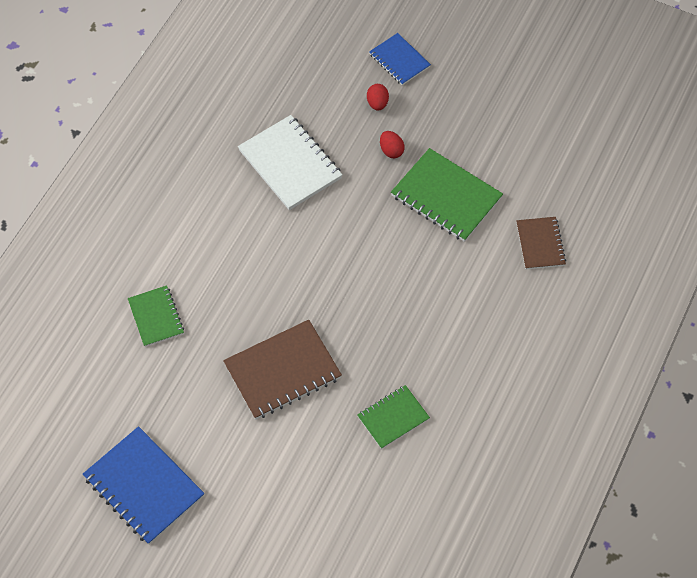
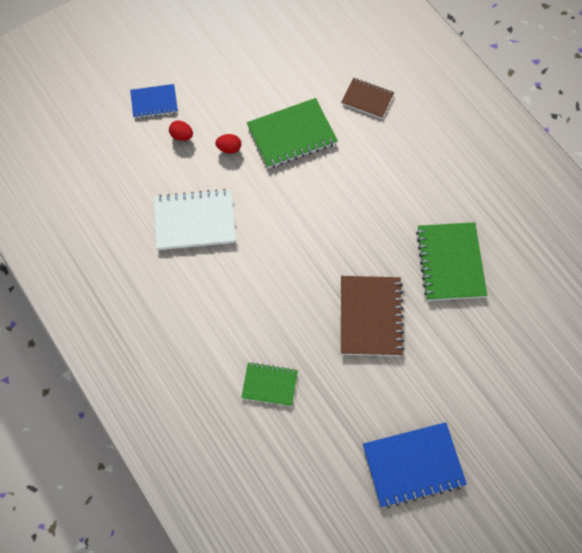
camera: 60 degrees left, 5 degrees up
green notebook [357,385,430,449] -> green notebook [416,222,487,301], size x1.67

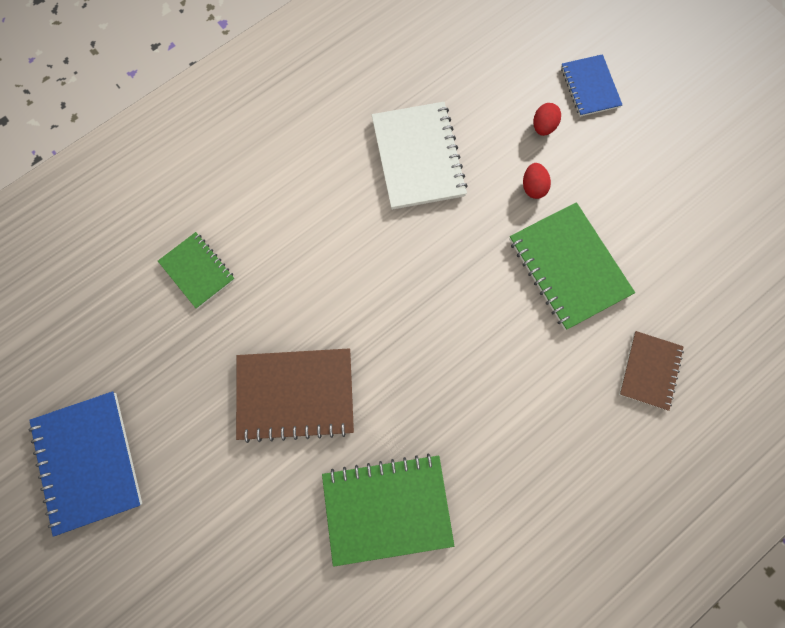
camera: 85 degrees right, 10 degrees up
green notebook [241,362,298,406] -> green notebook turned 45 degrees counterclockwise [158,232,235,309]

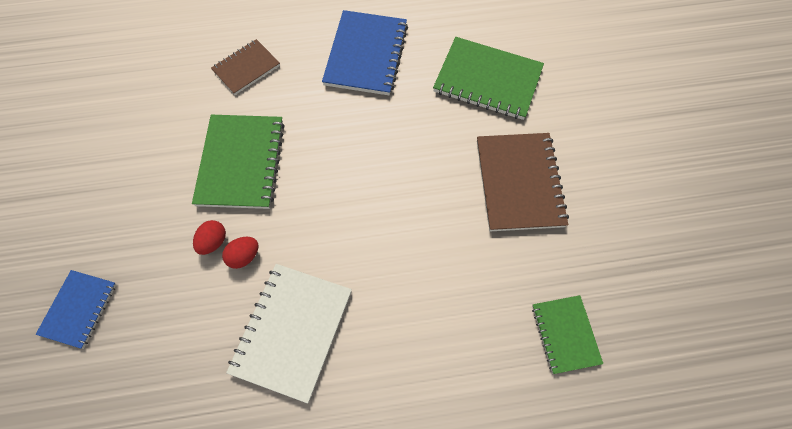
camera: 150 degrees left, 10 degrees down
blue notebook [29,391,142,537] -> blue notebook moved to [322,10,408,95]
brown notebook [236,348,354,443] -> brown notebook turned 60 degrees clockwise [477,133,569,231]
red egg [533,103,561,136] -> red egg moved to [222,237,258,269]

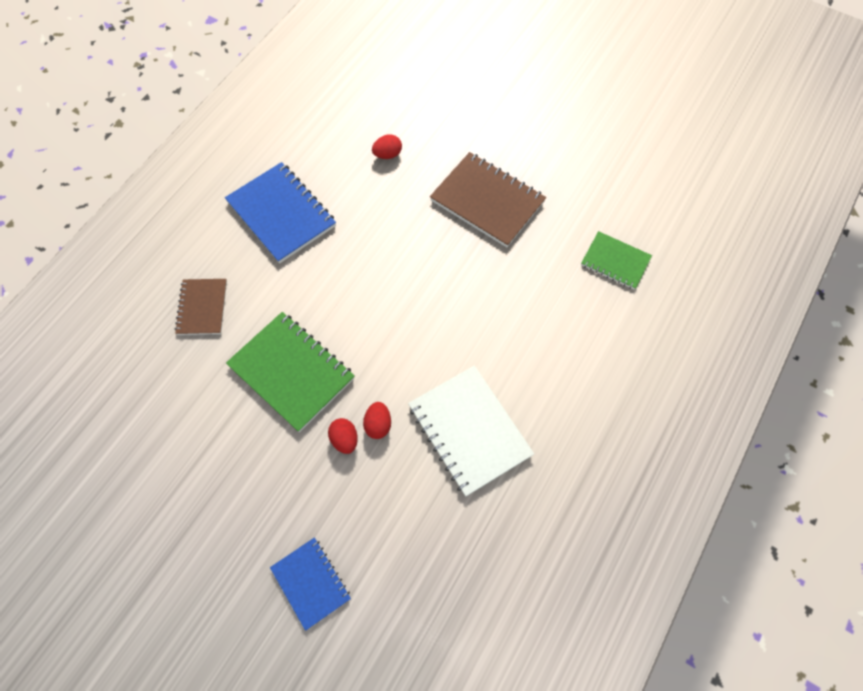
camera: 50 degrees left, 0 degrees up
green notebook [433,37,544,120] -> red egg [372,134,402,159]

